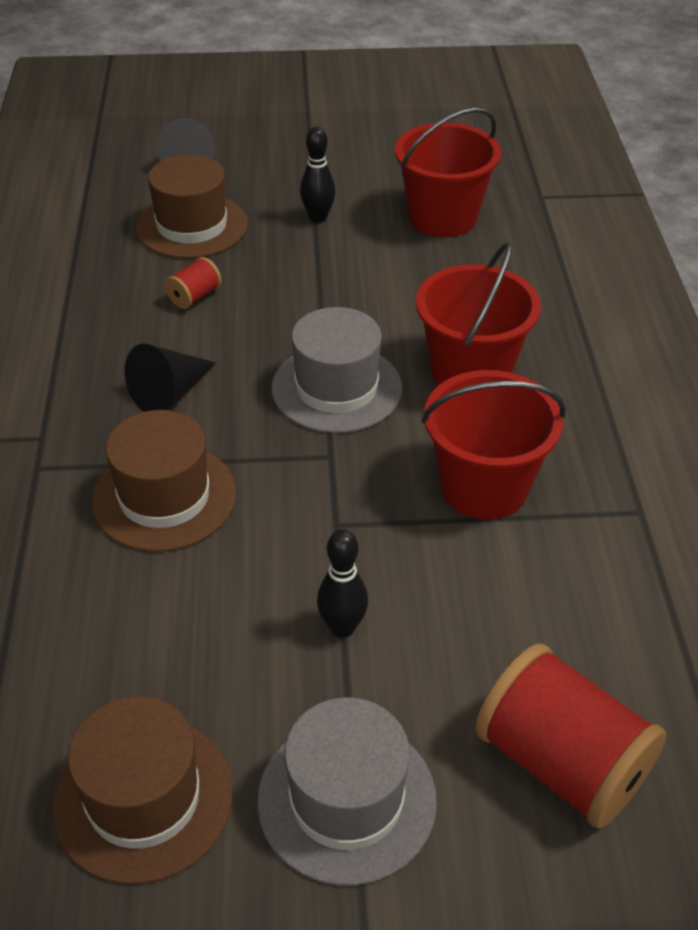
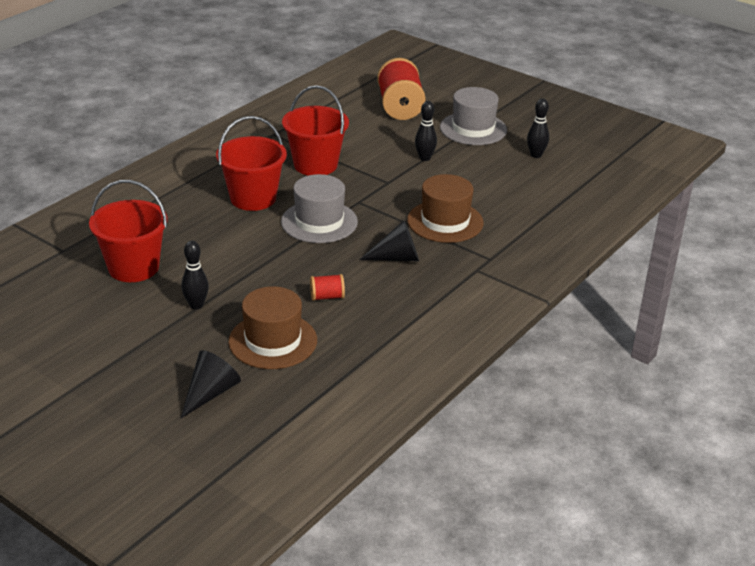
camera: 140 degrees left, 10 degrees down
brown hat [52,696,233,884] -> black bowling pin [527,98,549,158]

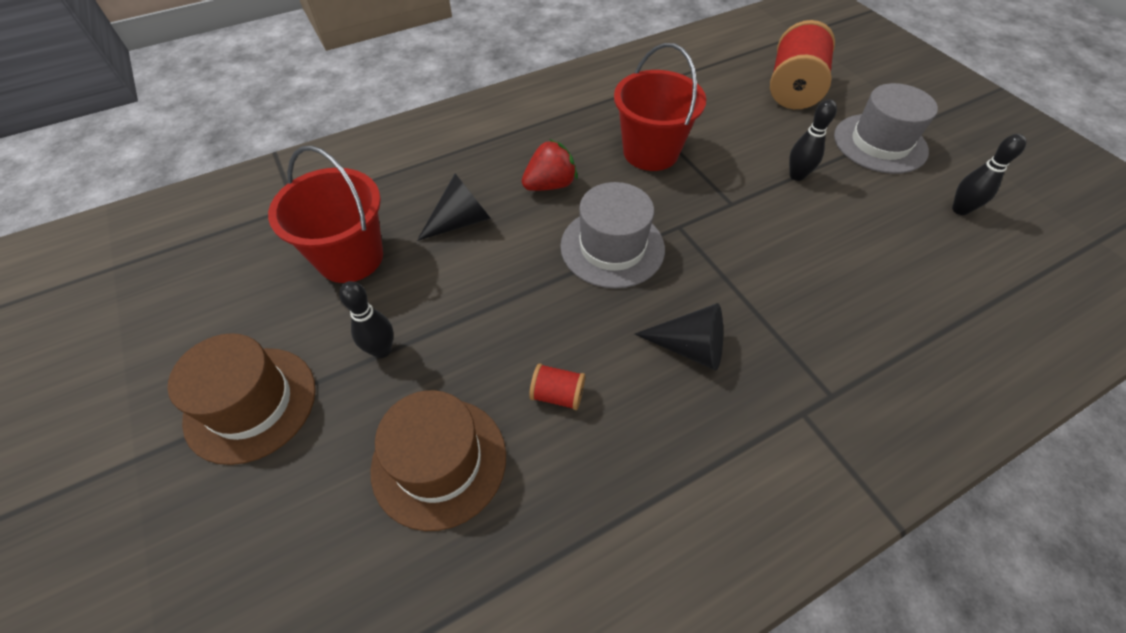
camera: 25 degrees right, 20 degrees up
black cone [181,350,241,418] -> black cone moved to [417,173,491,241]
red bucket [216,116,287,211] -> red strawberry [522,139,578,191]
brown hat [407,174,484,243] -> brown hat moved to [168,333,316,465]

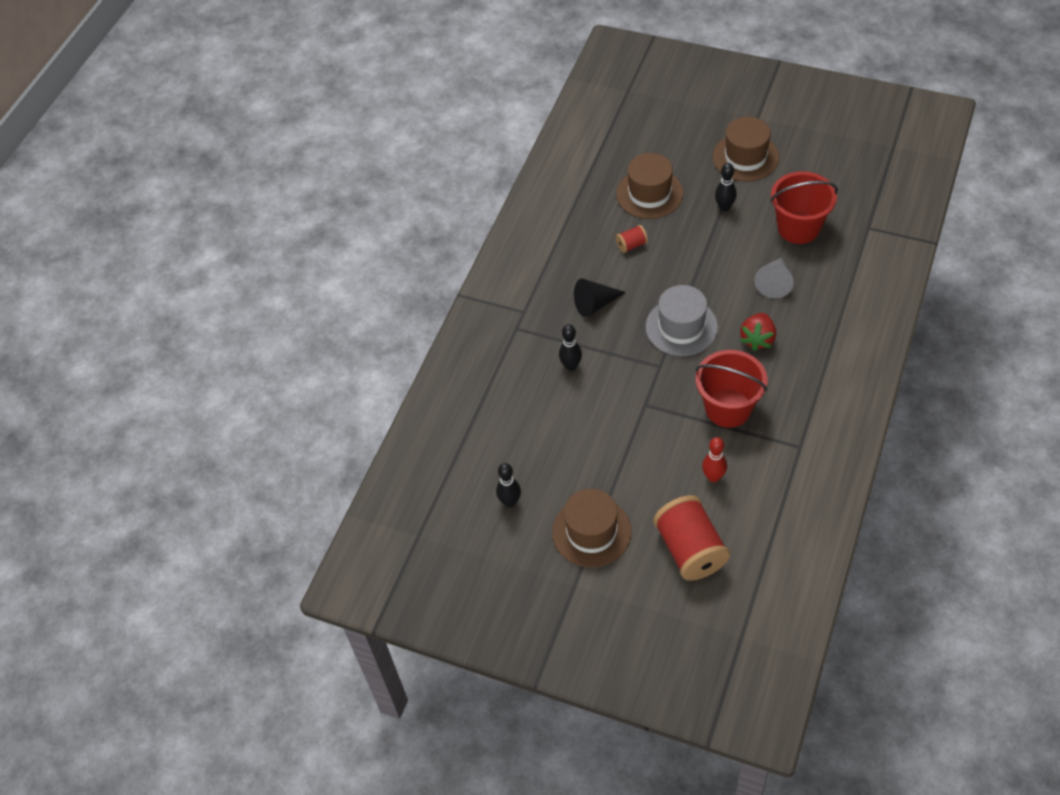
camera: 145 degrees right, 0 degrees up
black cone [417,173,491,241] -> grey cone [754,258,794,298]
black bowling pin [789,99,837,181] -> black bowling pin moved to [559,324,582,371]
grey hat [834,83,938,174] -> brown hat [552,489,632,567]
none -> red bowling pin [702,437,727,482]

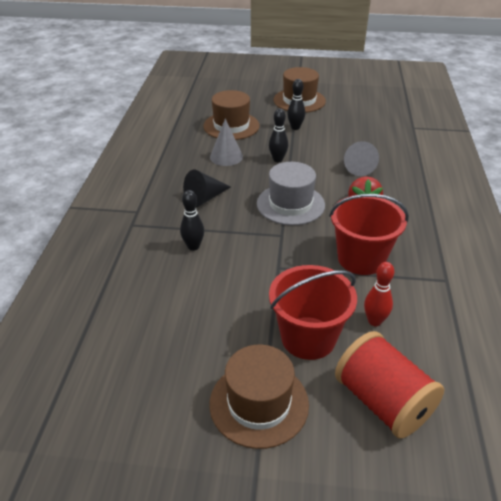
camera: 20 degrees left, 15 degrees down
black bowling pin [496,463,521,507] -> black bowling pin moved to [269,108,288,162]
red spool [616,225,648,253] -> grey cone [210,118,243,166]
red bucket [770,171,838,244] -> red bucket moved to [269,265,357,360]

